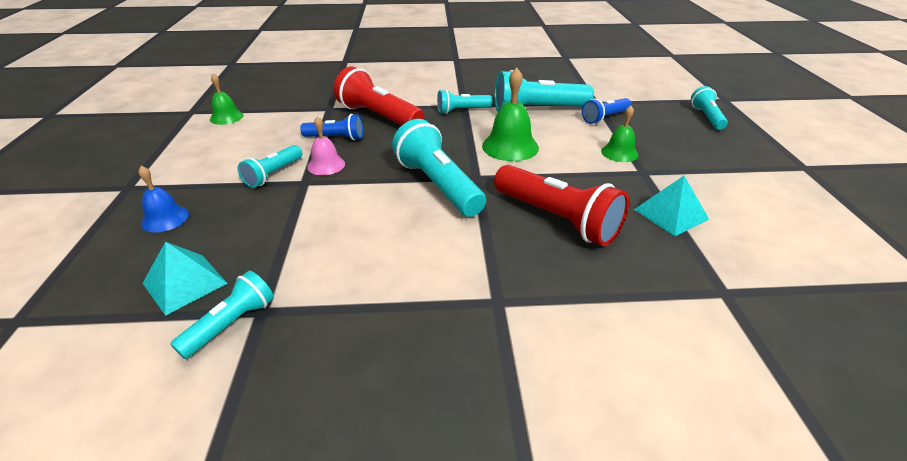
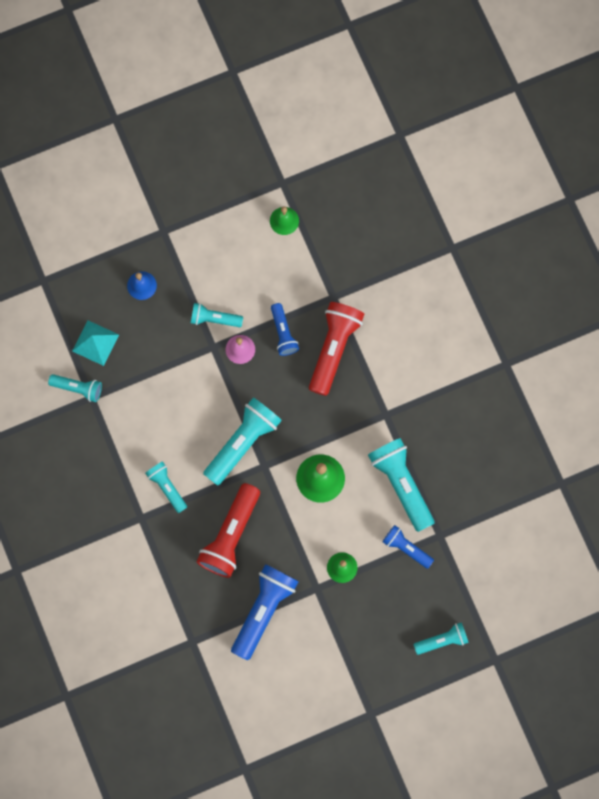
camera: 70 degrees right, 40 degrees up
turquoise flashlight [437,89,493,114] -> turquoise flashlight moved to [145,461,187,513]
turquoise pyramid [633,176,709,236] -> blue flashlight [231,564,299,660]

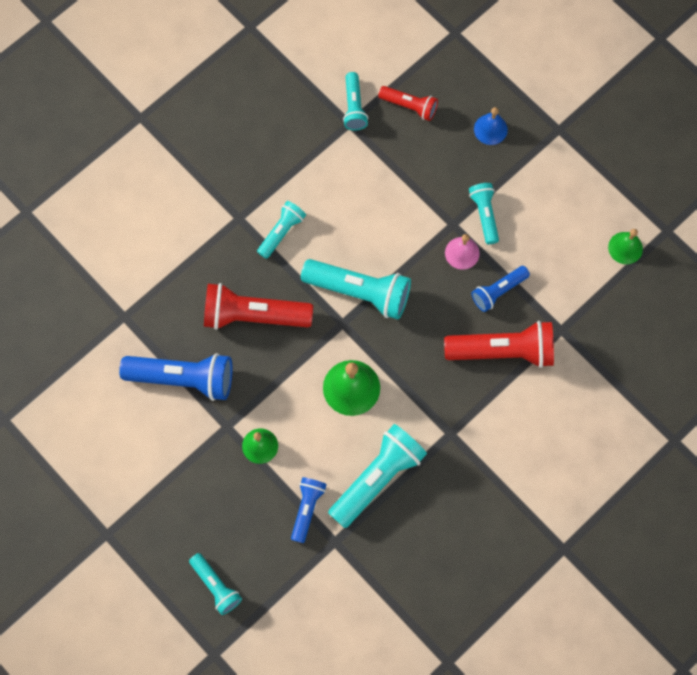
camera: 70 degrees right, 5 degrees down
turquoise pyramid [72,320,119,366] -> red flashlight [378,86,438,121]

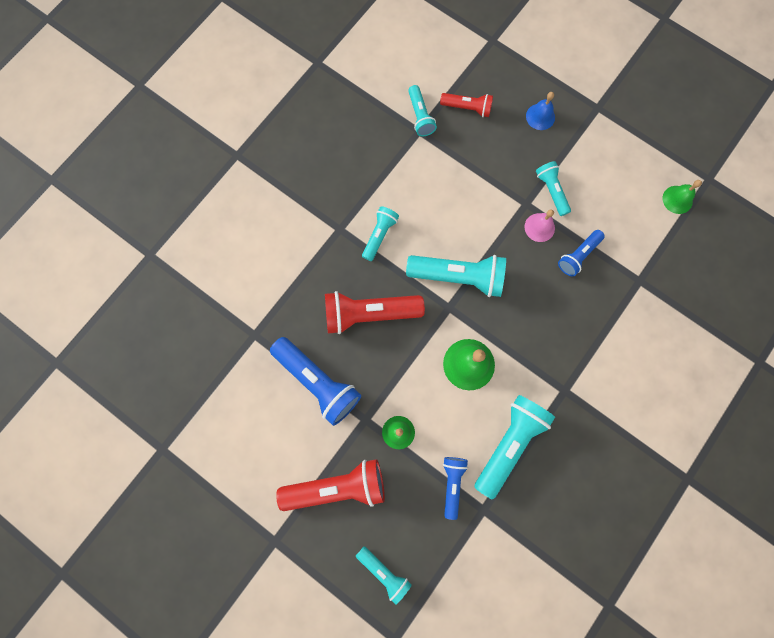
camera: 10 degrees left, 5 degrees up
blue flashlight [119,353,233,401] -> blue flashlight turned 45 degrees clockwise [270,337,361,426]
red flashlight [444,321,554,368] -> red flashlight moved to [276,459,385,511]

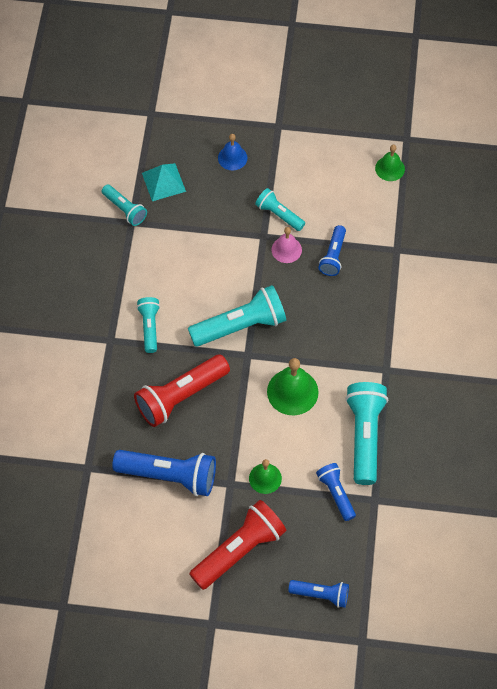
camera: 30 degrees left, 15 degrees down
turquoise flashlight [356,546,412,605] -> blue flashlight [288,580,349,608]
red flashlight [440,93,493,117] -> turquoise pyramid [142,163,186,201]

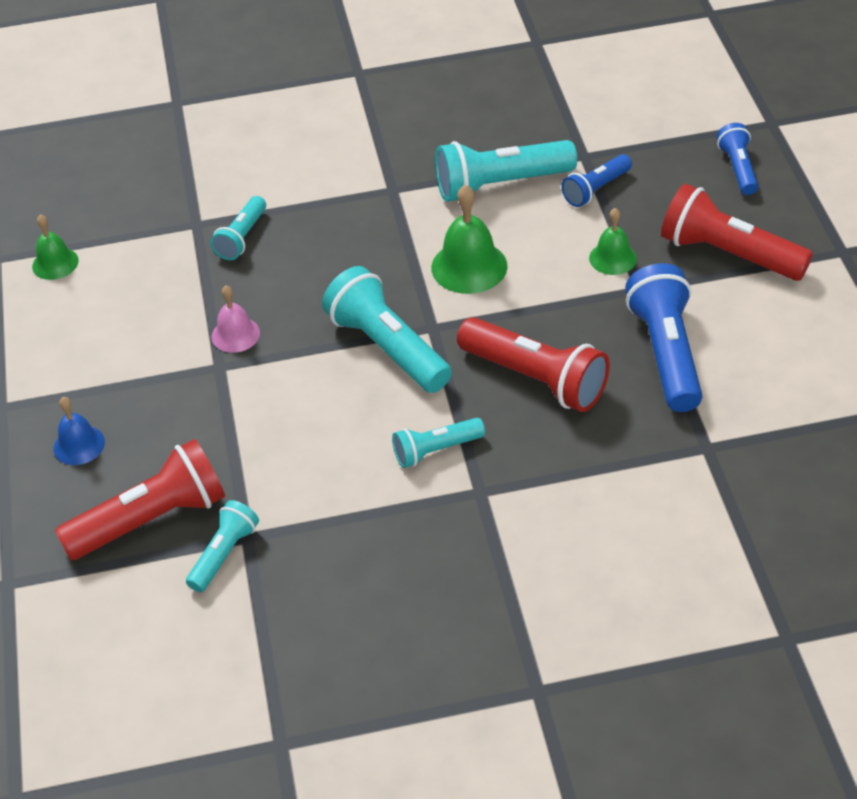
camera: 105 degrees left, 15 degrees down
turquoise pyramid [142,163,186,201] -> red flashlight [55,439,225,560]
turquoise flashlight [255,188,305,231] -> turquoise flashlight moved to [210,196,266,260]
blue flashlight [318,225,346,276] -> none

